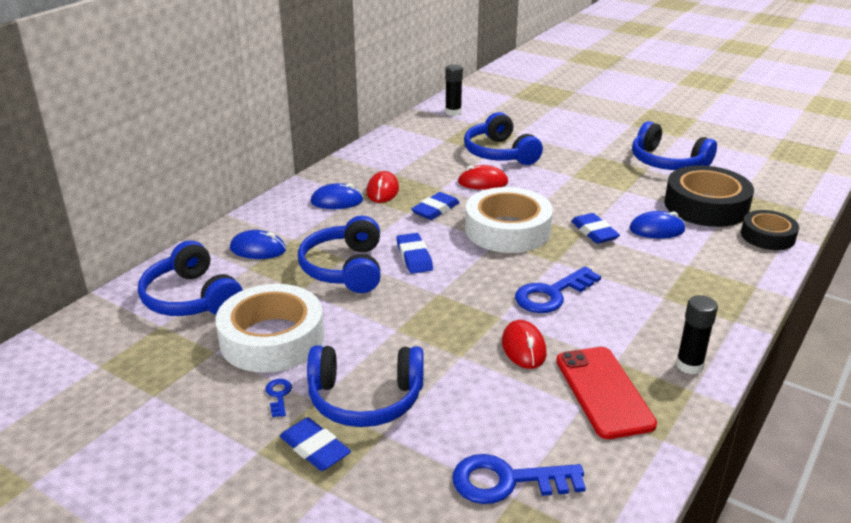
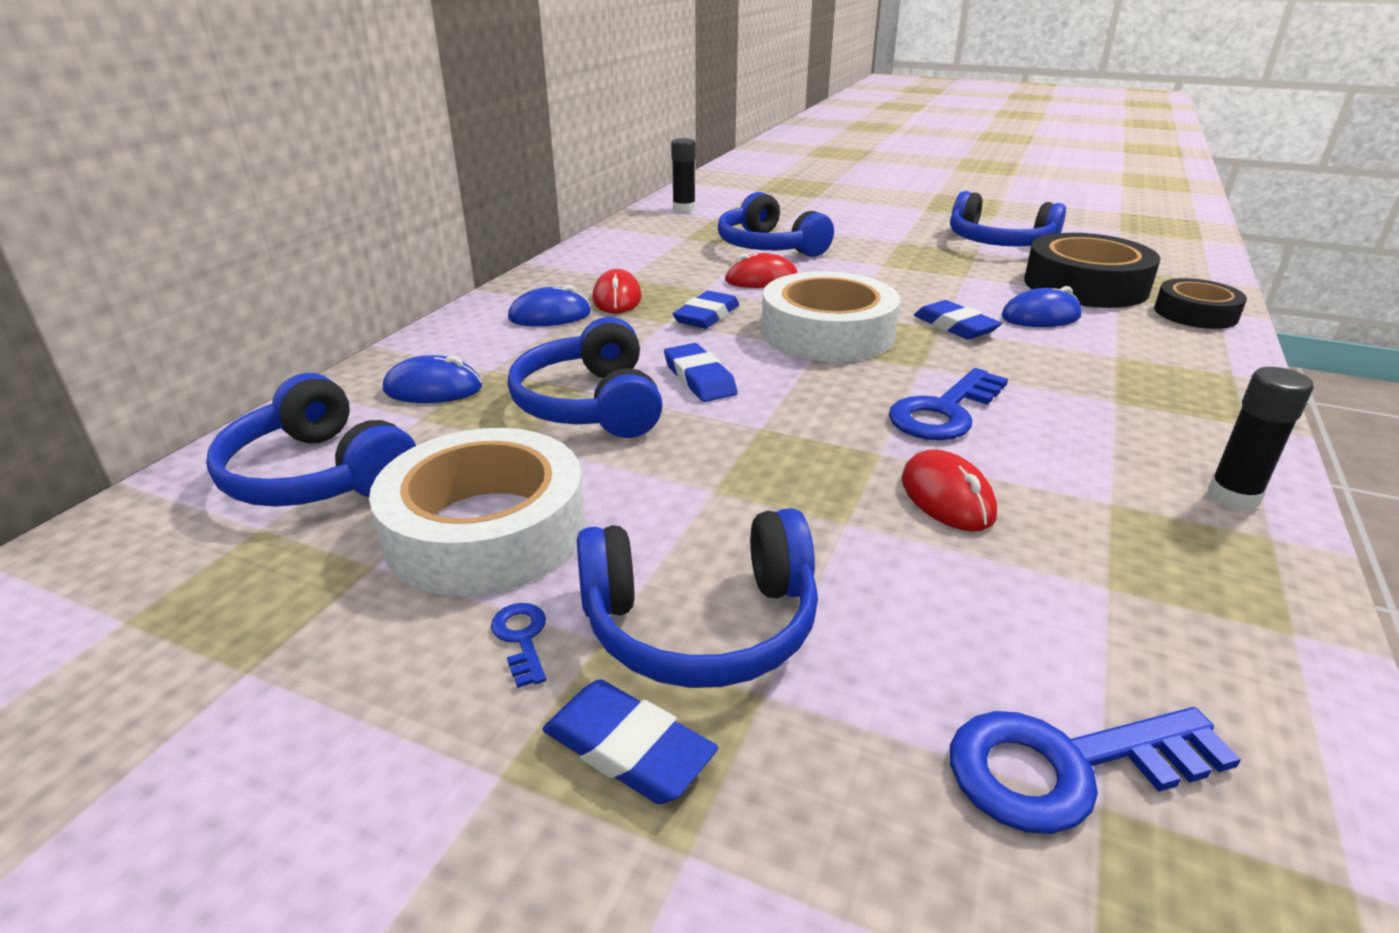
camera: 10 degrees left, 0 degrees up
red phone [556,347,657,439] -> none

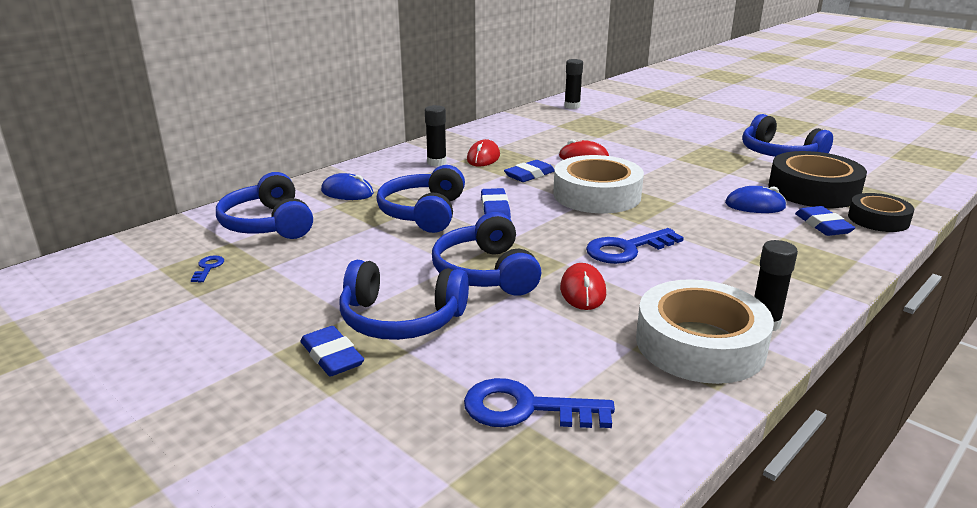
camera: 20 degrees right, 5 degrees down
white tape [369,428,586,596] -> white tape moved to [636,279,774,384]
blue key [491,603,546,688] -> blue key moved to [191,256,224,282]
blue mouse [508,285,591,326] -> black glue stick [425,105,447,166]
blue headphones [718,192,834,257] -> blue headphones moved to [432,212,541,296]
blue eraser [914,300,1002,340] -> blue eraser moved to [795,206,855,236]

